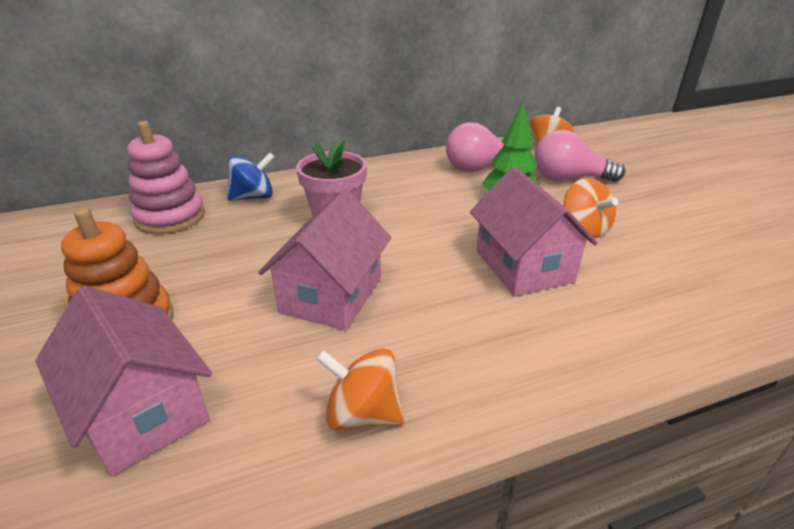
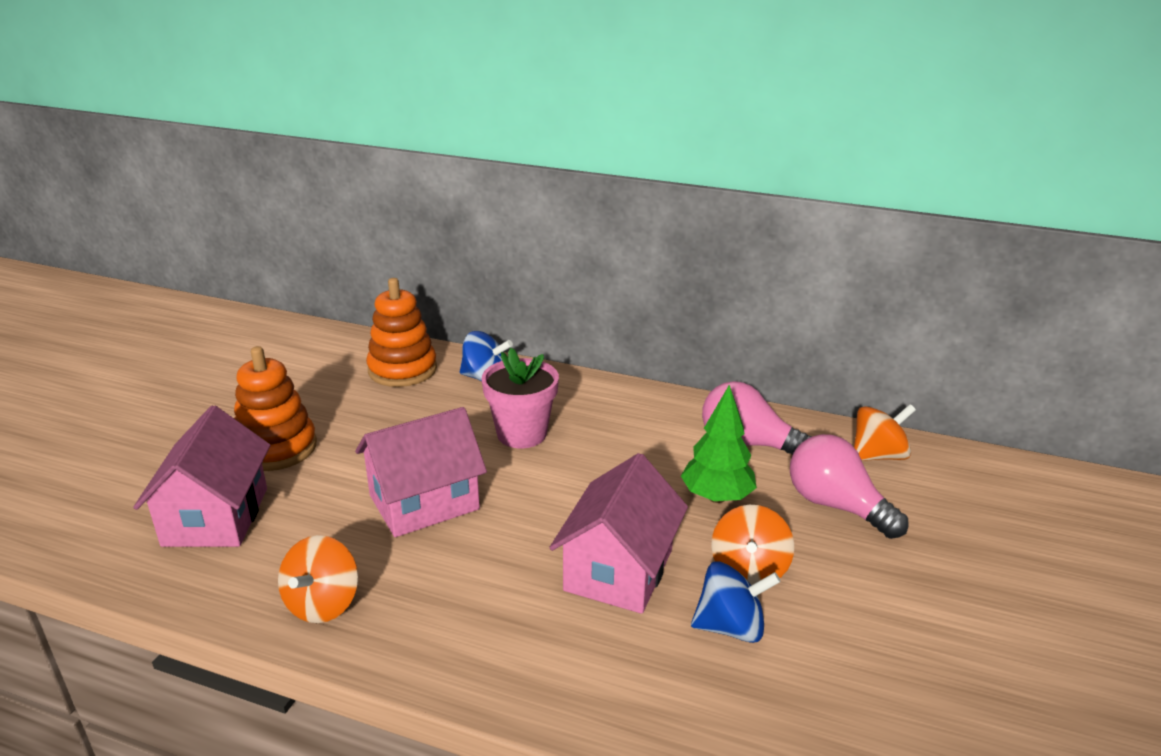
camera: 40 degrees right, 5 degrees down
pink stacking toy [127,121,205,234] -> orange stacking toy [366,278,437,387]
orange spinning top [315,349,404,430] -> orange spinning top turned 135 degrees counterclockwise [278,535,358,623]
none -> blue spinning top [691,561,781,643]

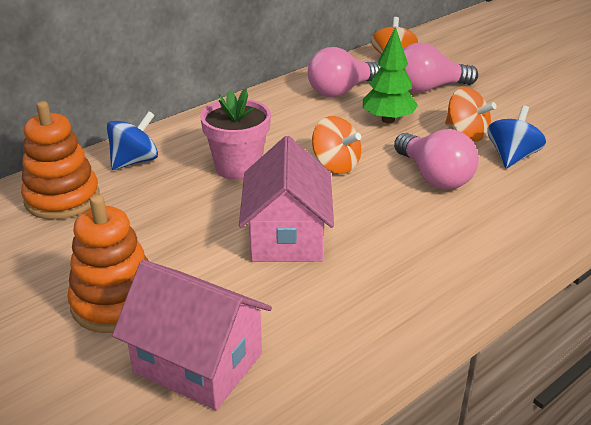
camera: 60 degrees left, 5 degrees up
orange spinning top [278,535,358,623] -> orange spinning top moved to [312,116,361,174]
pink house [549,453,688,614] -> pink light bulb [394,129,479,189]

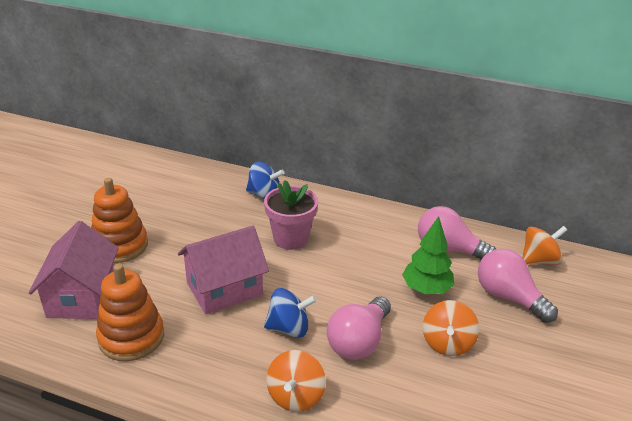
camera: 60 degrees right, 0 degrees up
orange stacking toy [21,101,100,220] -> orange stacking toy moved to [96,264,164,361]
orange spinning top [312,116,361,174] -> orange spinning top moved to [266,350,326,412]
blue spinning top [487,105,546,168] -> blue spinning top moved to [264,288,317,338]

